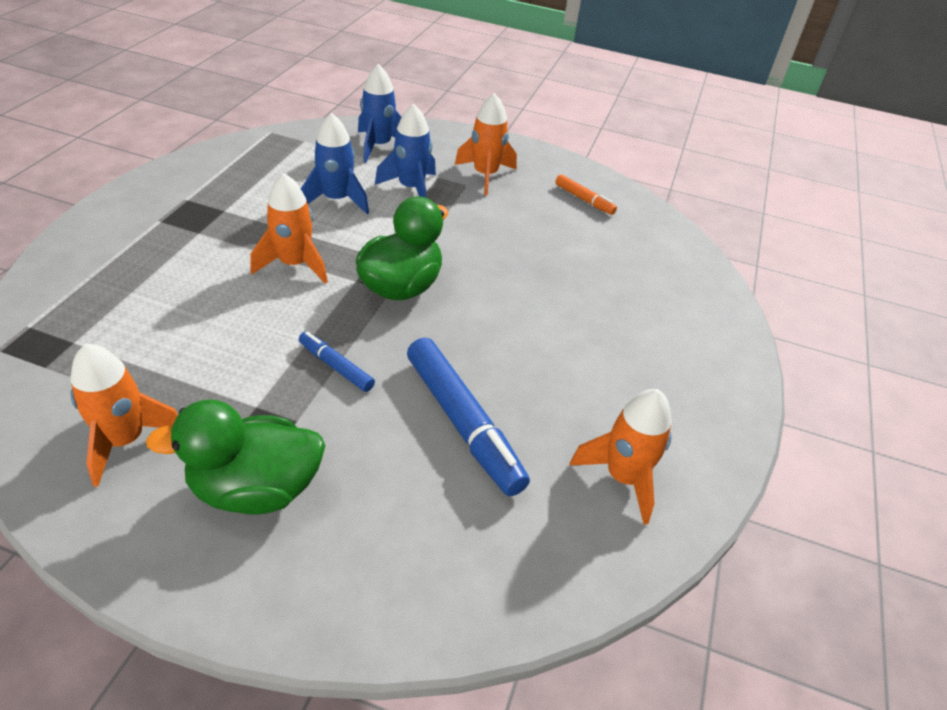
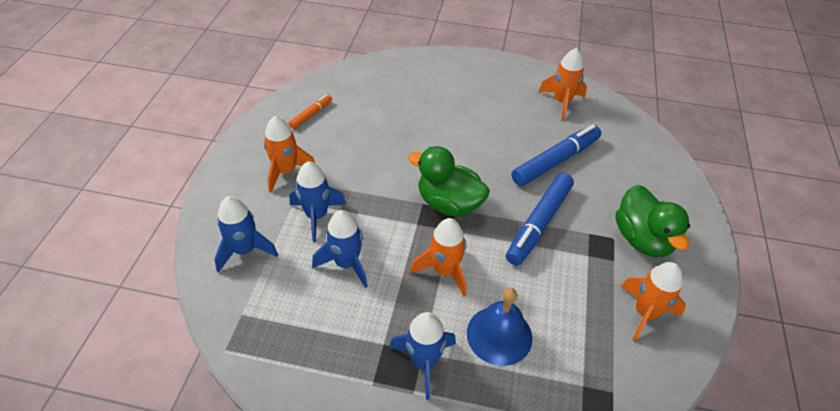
camera: 95 degrees left, 5 degrees up
blue marker [299,332,375,392] -> blue marker [506,173,574,266], size x1.94
none -> blue rocket [389,312,456,400]
none -> blue bell [467,288,532,366]

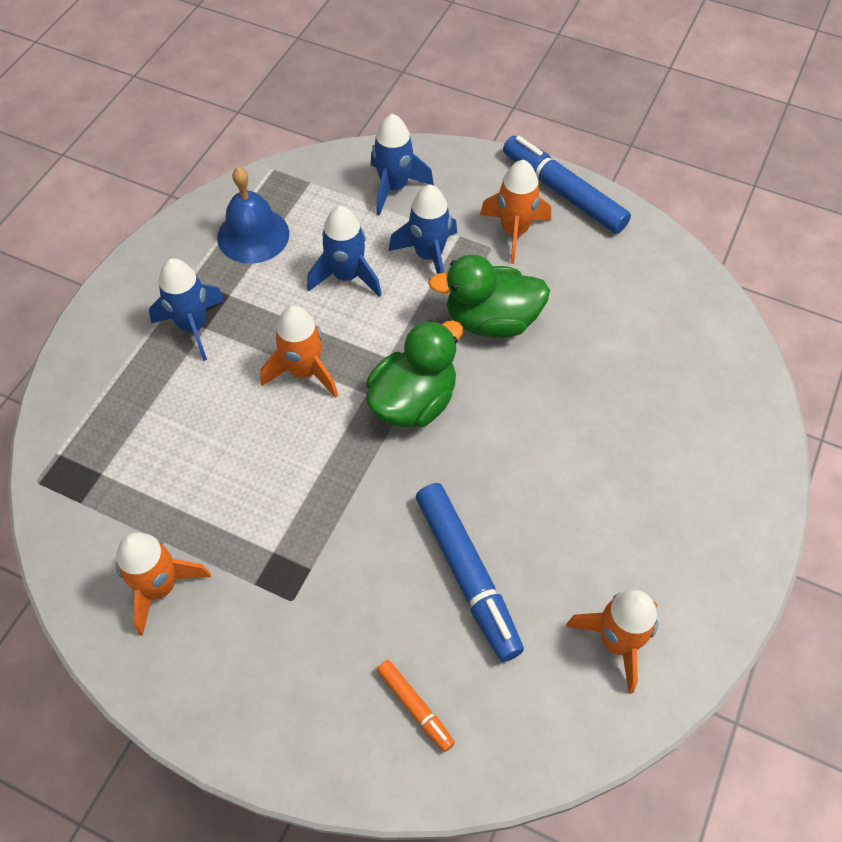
camera: 105 degrees right, 10 degrees up
orange marker [289,94,332,129] -> orange marker moved to [377,660,455,752]
blue bell [467,288,532,366] -> blue bell moved to [217,167,289,264]
blue marker [506,173,574,266] -> blue marker moved to [503,136,631,234]
green duck [615,185,690,257] -> green duck moved to [428,254,550,338]

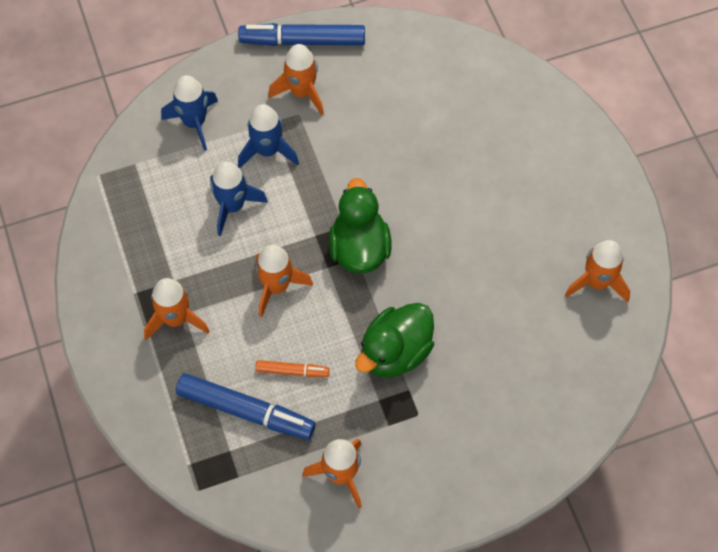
camera: 45 degrees left, 5 degrees up
blue rocket [149,258,225,361] -> orange rocket [144,278,210,340]
blue bell [217,167,289,264] -> none
orange marker [377,660,455,752] -> orange marker moved to [256,360,329,377]
blue marker [416,483,524,662] -> blue marker moved to [176,373,316,440]
green duck [428,254,550,338] -> green duck moved to [355,303,434,378]

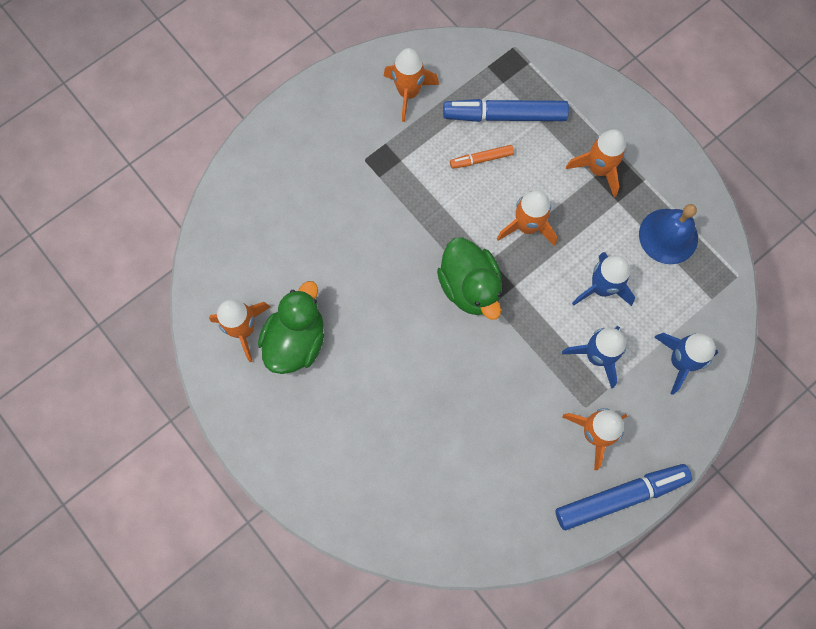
camera: 160 degrees right, 10 degrees up
green duck [355,303,434,378] -> green duck moved to [258,281,324,374]
none -> blue bell [639,204,698,264]

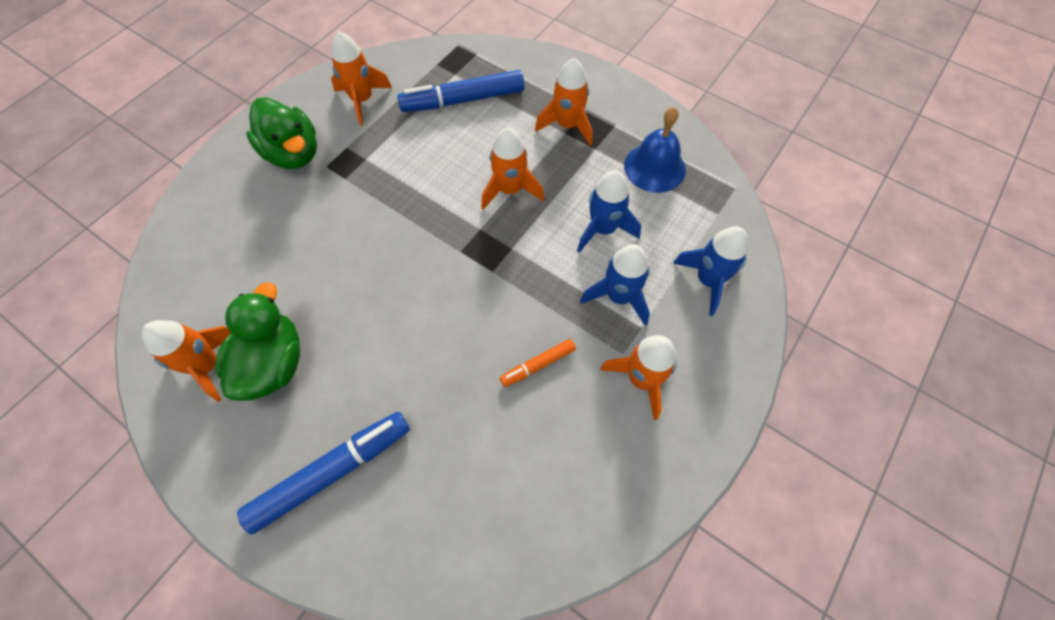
camera: 15 degrees left, 10 degrees down
green duck [437,238,502,320] -> green duck moved to [246,97,317,169]
orange marker [450,145,514,169] -> orange marker moved to [500,339,576,387]
blue marker [555,464,692,530] -> blue marker moved to [237,411,410,534]

